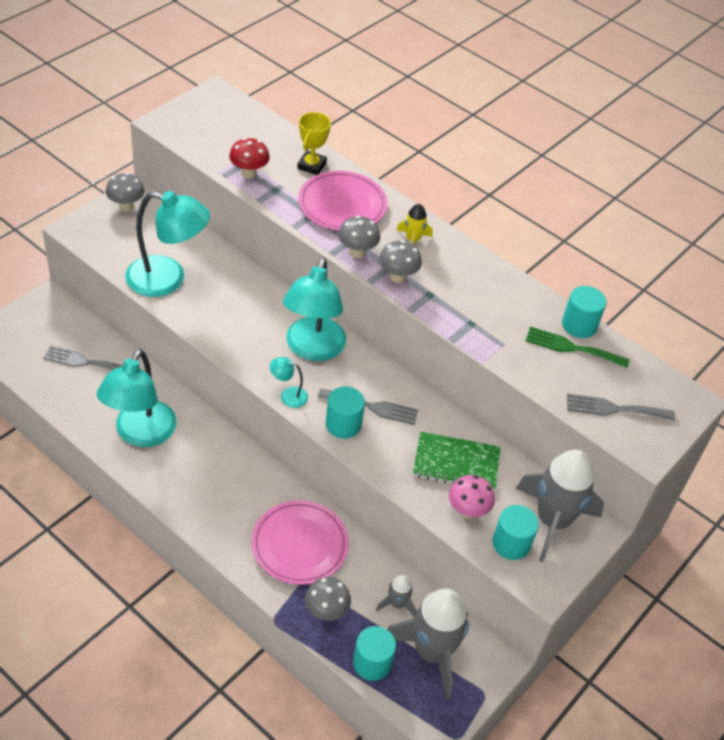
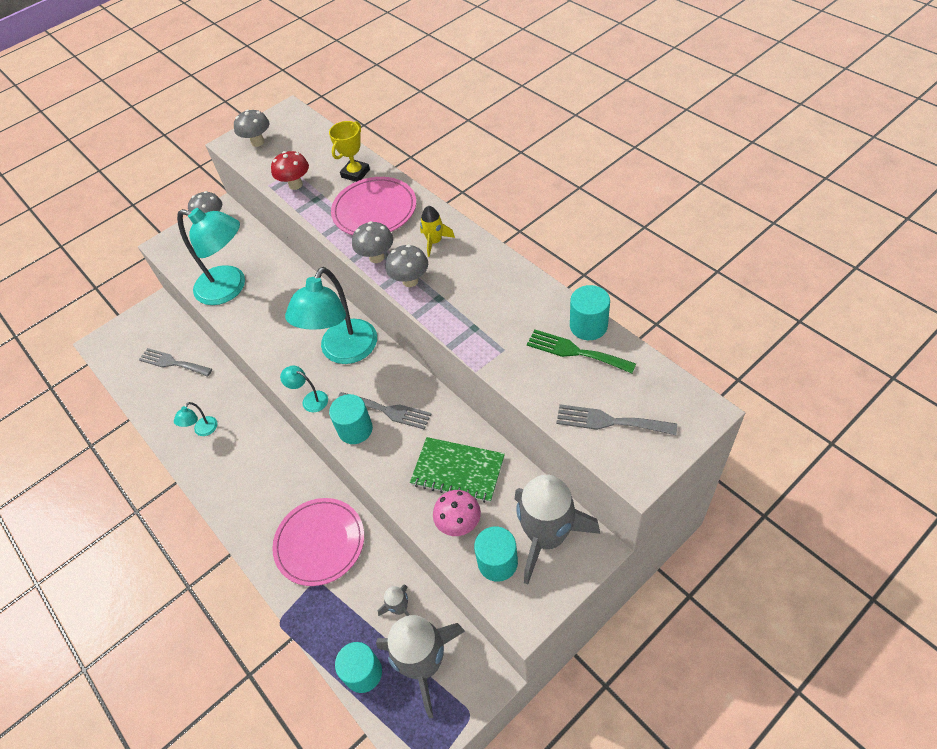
camera: 20 degrees right, 5 degrees up
turquoise lamp [97,349,176,447] -> turquoise lamp [174,402,217,436], size x0.43
grey mushroom [305,577,351,621] -> grey mushroom moved to [234,109,269,147]

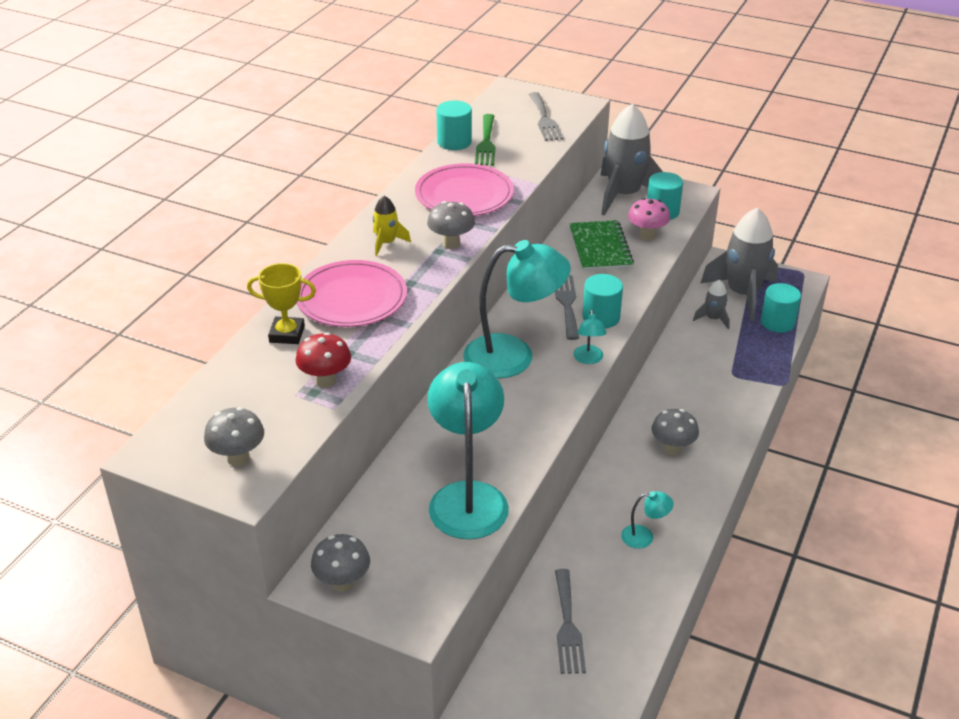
camera: 120 degrees left, 15 degrees down
pink plate [272,498,364,586] -> pink plate moved to [415,163,514,216]
grey mushroom [352,221,393,263] -> grey mushroom moved to [651,409,699,455]

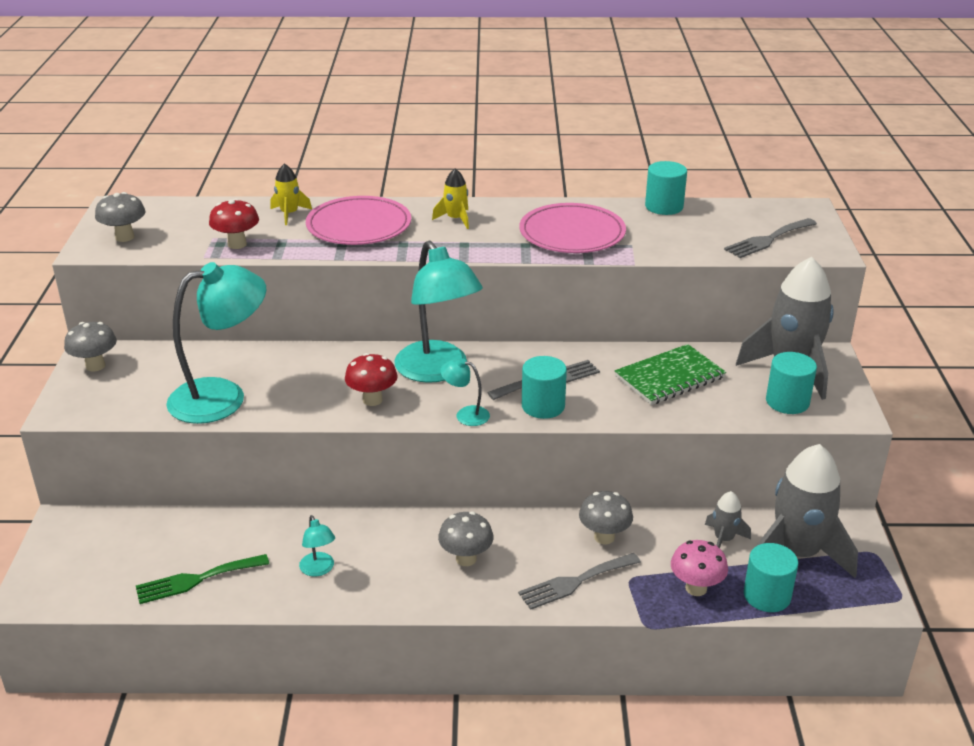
camera: 65 degrees right, 5 degrees down
yellow trophy [247,263,316,344] -> yellow rocket [271,163,312,225]
grey mushroom [427,201,475,249] -> grey mushroom moved to [579,491,633,544]
green fork [475,114,496,166] -> green fork moved to [136,554,269,604]
grey fork [555,569,586,674] -> grey fork moved to [518,553,641,610]
turquoise lamp [573,310,606,364] -> turquoise lamp turned 45 degrees clockwise [440,358,490,426]
pink mushroom [628,198,670,240] -> pink mushroom moved to [671,540,728,596]
none -> red mushroom [345,353,398,406]

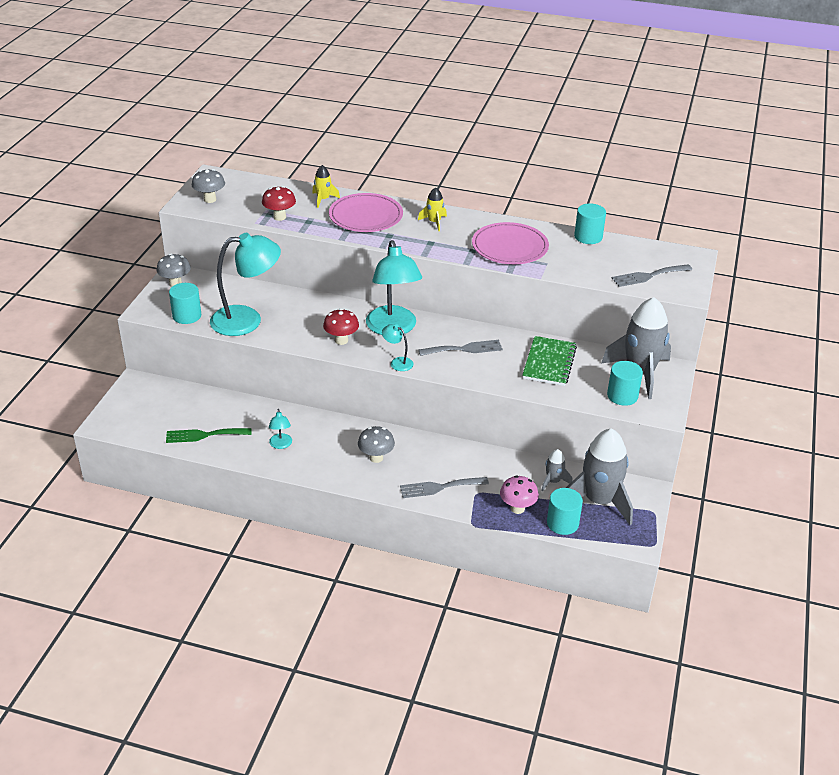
camera: 15 degrees right, 5 degrees up
turquoise cylinder [522,356,567,419] -> turquoise cylinder moved to [169,283,202,324]
grey mushroom [579,491,633,544] -> none
green notebook [615,344,726,405] -> green notebook turned 60 degrees counterclockwise [522,336,577,386]

